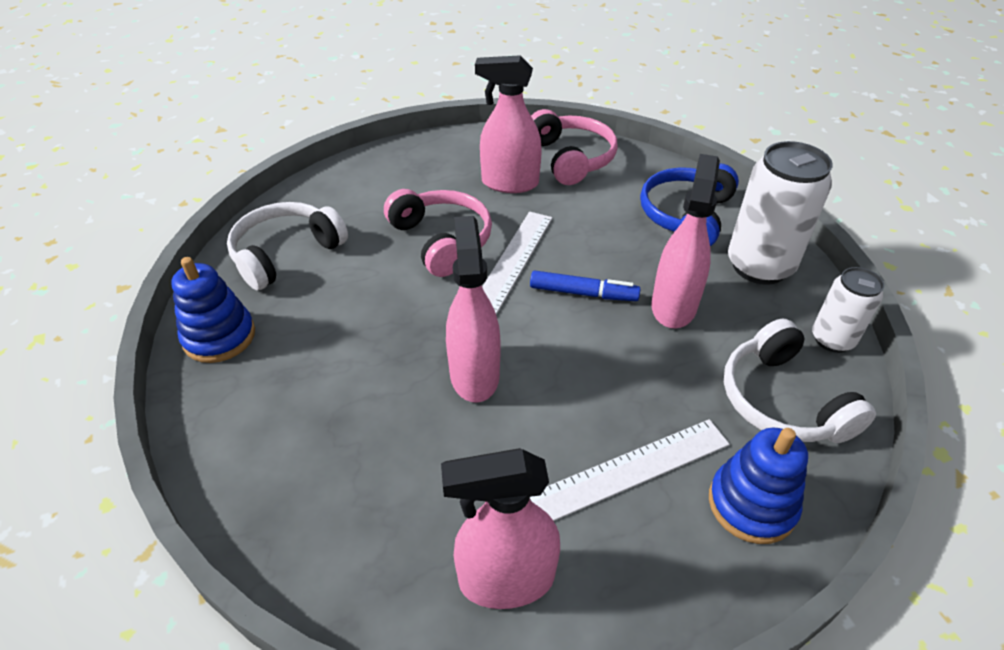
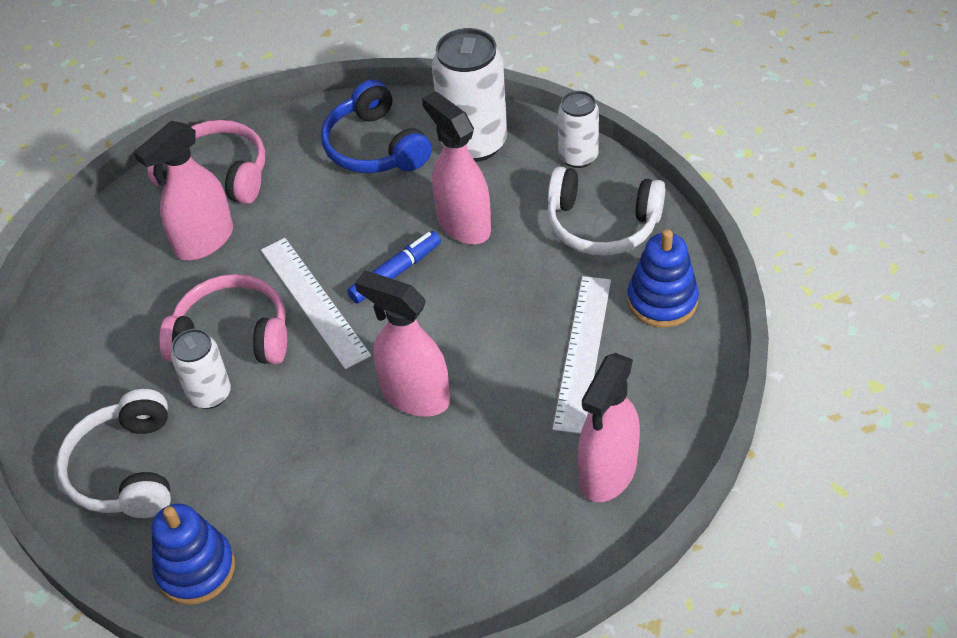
camera: 50 degrees left, 5 degrees up
none -> white can [171,329,231,409]

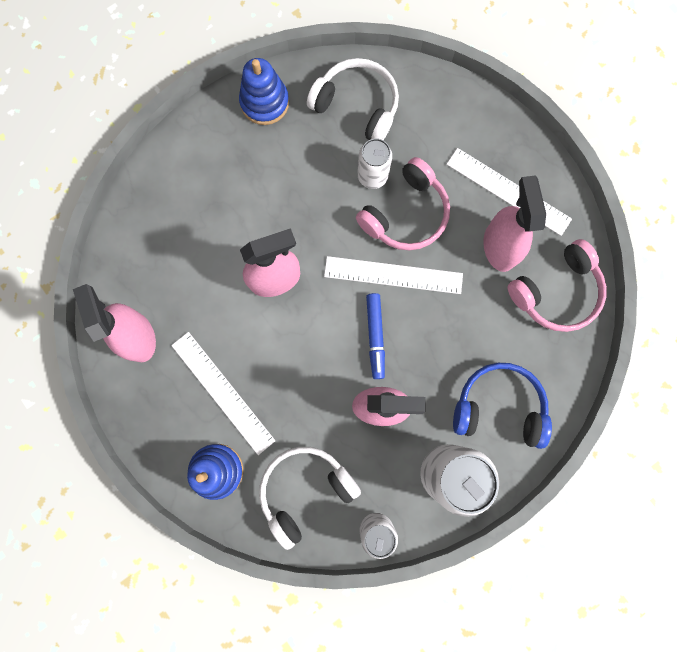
camera: 125 degrees right, 30 degrees up
none -> white ruler [446,148,572,236]

